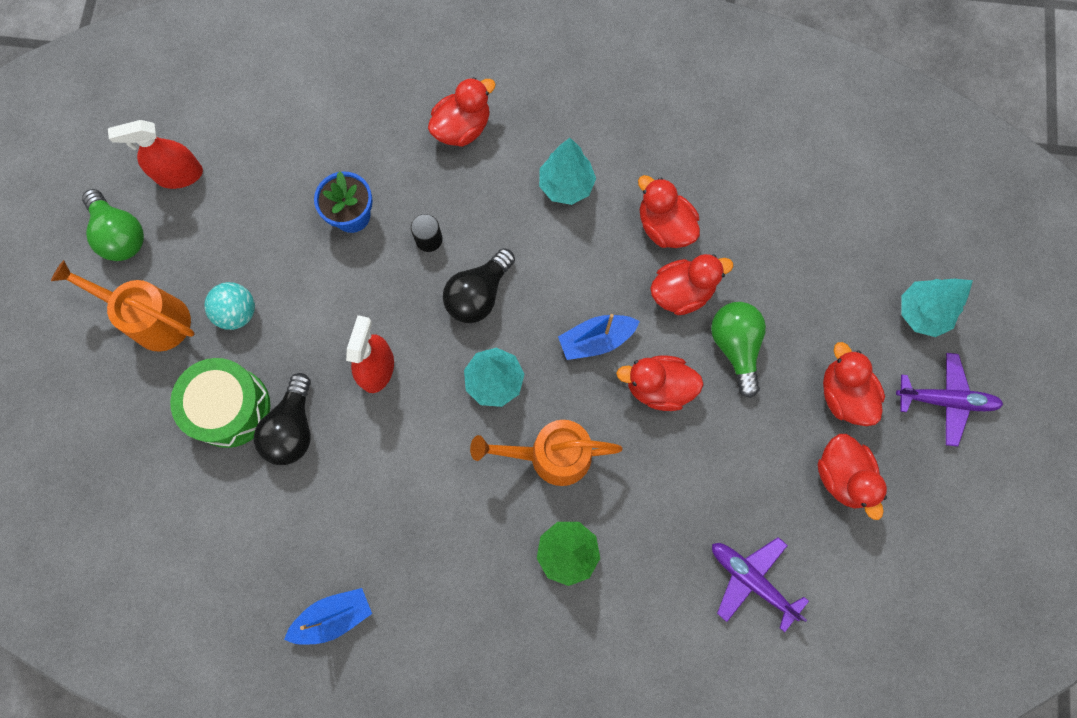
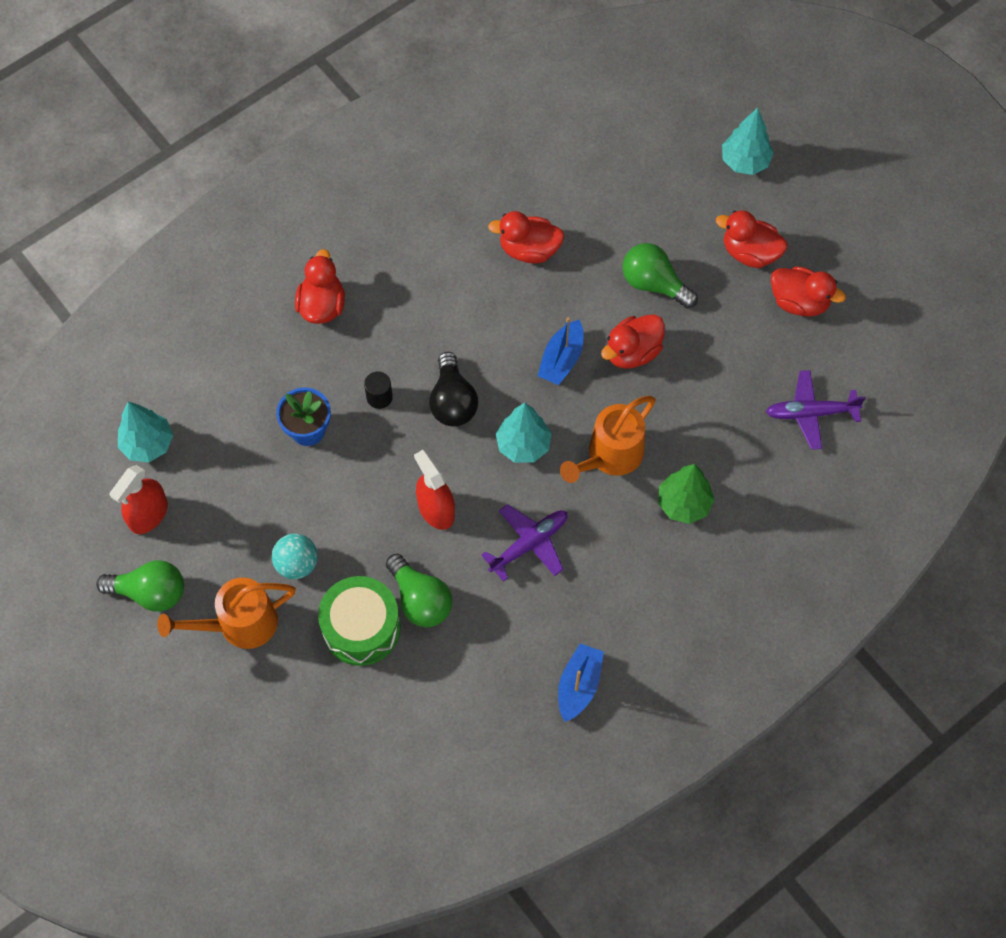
camera: 45 degrees left, 10 degrees down
black light bulb [254,373,311,465] -> green light bulb [386,554,452,627]
turquoise tree [539,138,596,205] -> turquoise tree moved to [118,402,173,462]
red duck [650,254,733,315] -> none
purple plane [896,353,1003,447] -> purple plane moved to [481,504,567,582]

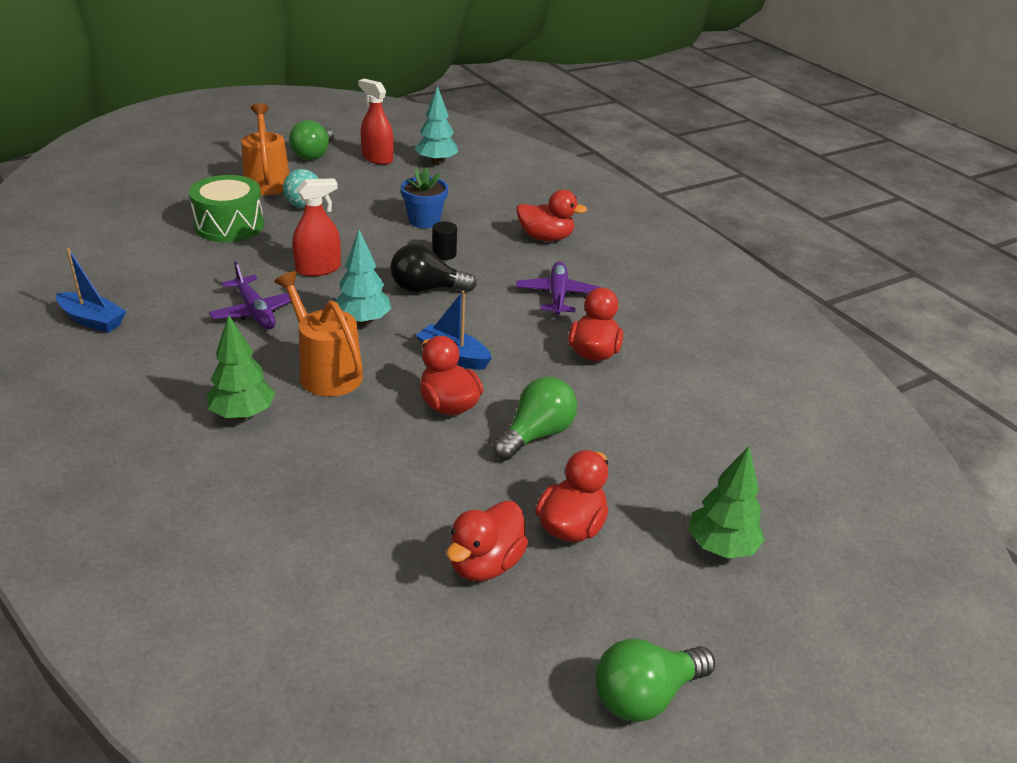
camera: 95 degrees right, 30 degrees down
green light bulb [386,554,452,627] -> green light bulb moved to [595,639,715,722]
turquoise tree [722,108,774,175] -> green tree [688,446,765,559]
purple plane [766,370,866,450] -> purple plane moved to [516,261,601,315]

